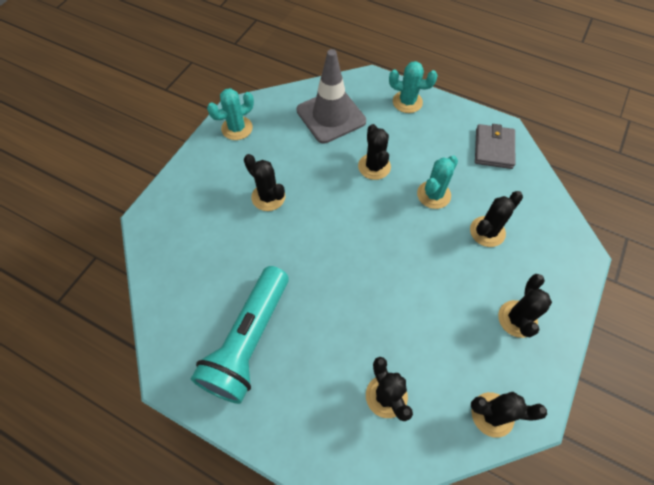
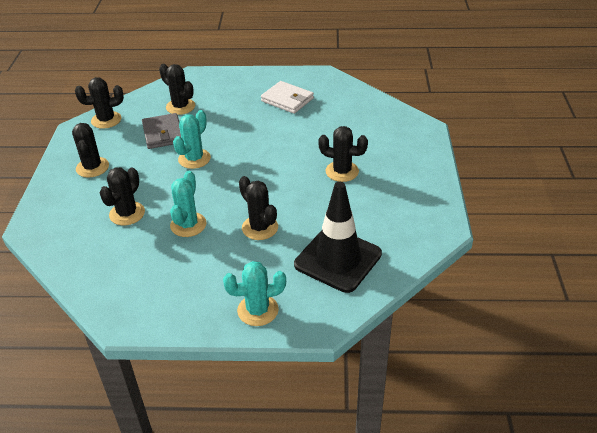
camera: 155 degrees right, 20 degrees down
turquoise flashlight [191,266,289,404] -> white wallet [261,81,314,114]
turquoise cactus [207,88,254,140] -> turquoise cactus moved to [173,110,211,169]
grey traffic cone [297,49,366,143] -> black traffic cone [294,182,382,293]
grey wallet [475,124,515,169] -> grey wallet moved to [142,113,181,149]

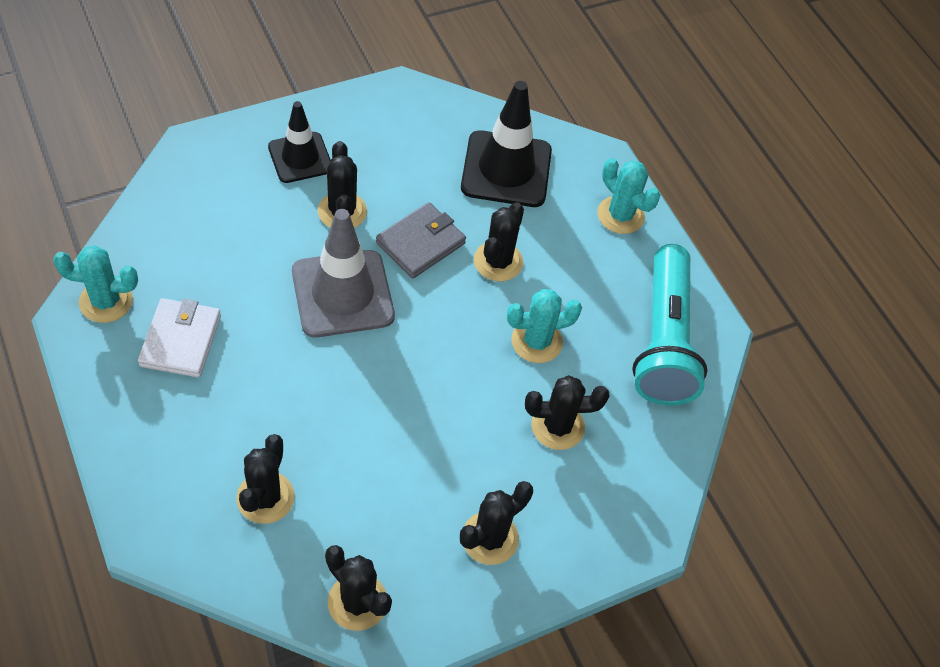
camera: 125 degrees left, 15 degrees up
grey wallet [142,113,181,149] -> grey wallet moved to [376,202,466,278]
turquoise cactus [173,110,211,169] -> turquoise cactus moved to [53,245,138,323]
none -> black traffic cone [268,101,331,183]
none -> grey traffic cone [292,209,395,338]
none -> turquoise flashlight [632,244,707,406]

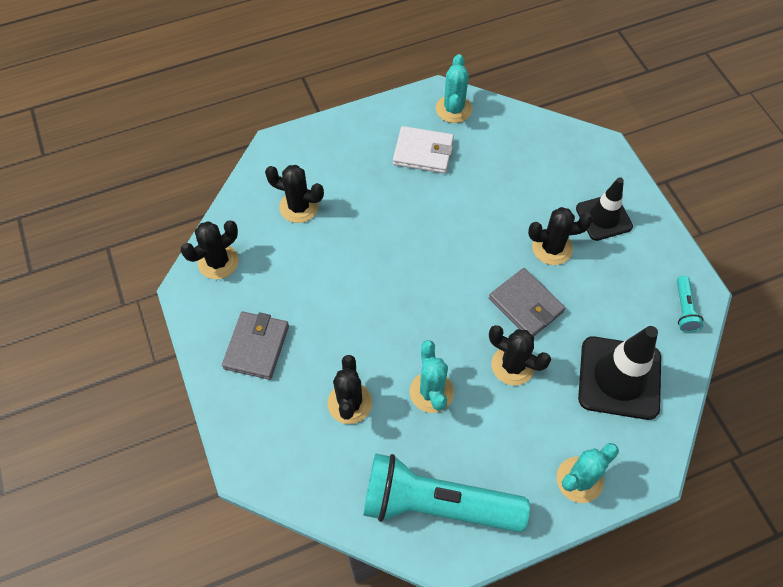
camera: 100 degrees right, 5 degrees up
grey traffic cone [292,209,395,338] -> none
black cactus [460,481,533,565] -> grey wallet [222,312,289,380]
none -> turquoise flashlight [677,276,703,332]

